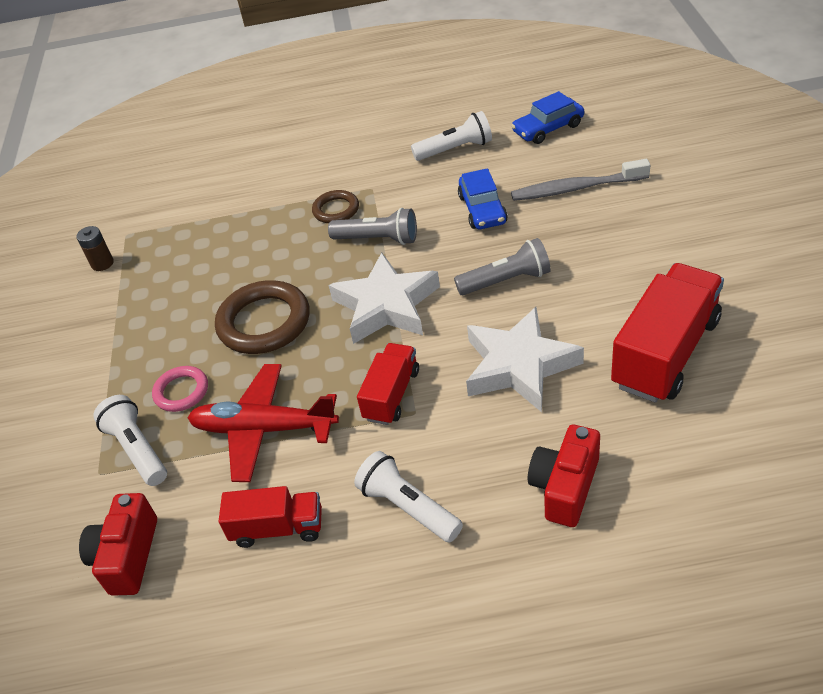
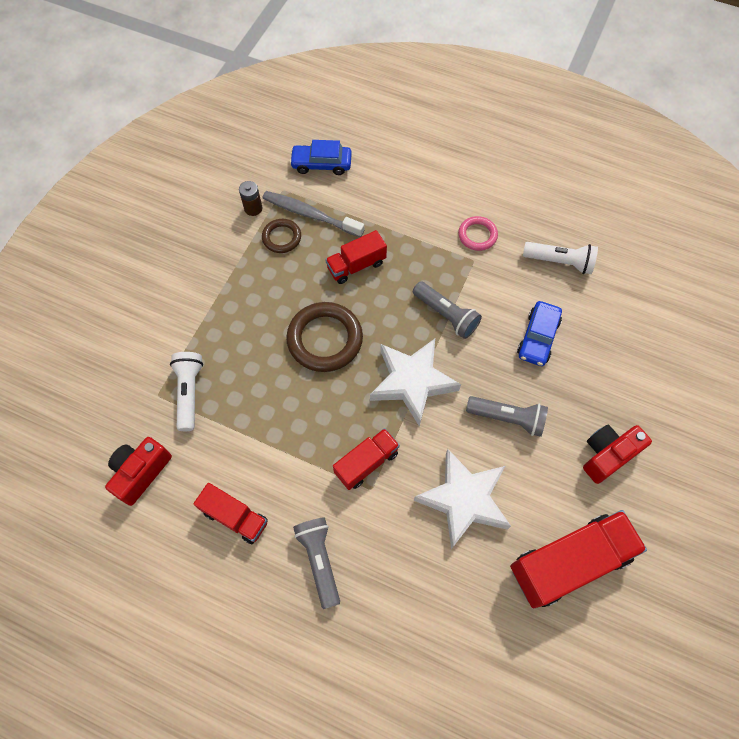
camera: 25 degrees right, 20 degrees up
pink ring [152,366,208,412] -> pink ring moved to [458,216,498,251]
red plane [187,364,339,482] -> none
brown ring [312,190,359,223] -> brown ring moved to [262,219,301,253]
white flashlight [354,451,463,542] -> grey flashlight [293,517,340,609]
blue car [511,91,584,144] -> blue car moved to [290,140,352,175]
grey toothbrush [511,159,650,201] -> grey toothbrush moved to [263,191,364,237]
red camera [528,425,600,527] -> red camera moved to [583,425,652,484]
none -> red truck [325,230,387,284]

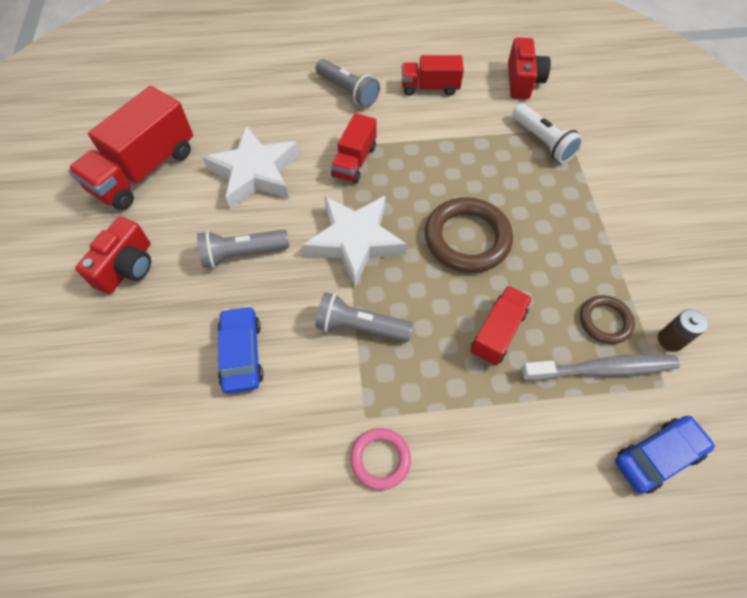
camera: 150 degrees right, 5 degrees down
white flashlight [523,242,598,274] -> none

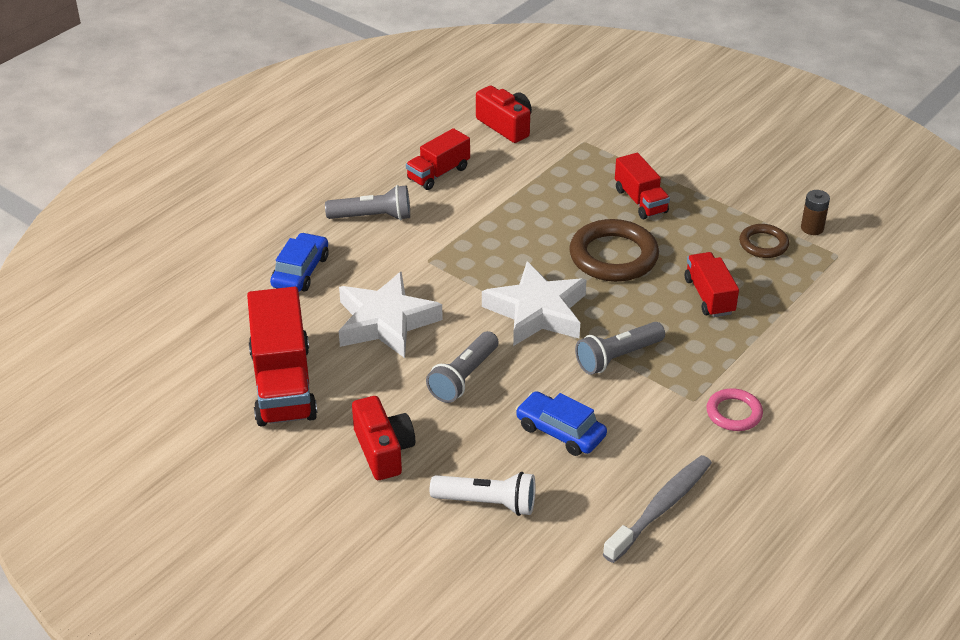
camera: 45 degrees left, 20 degrees down
red truck [331,113,377,184] -> red truck moved to [615,153,670,219]
white flashlight [512,104,583,163] -> white flashlight moved to [430,472,535,516]
grey toothbrush [521,354,680,381] -> grey toothbrush moved to [603,455,712,563]
blue car [615,416,715,494] -> blue car moved to [270,232,329,292]

